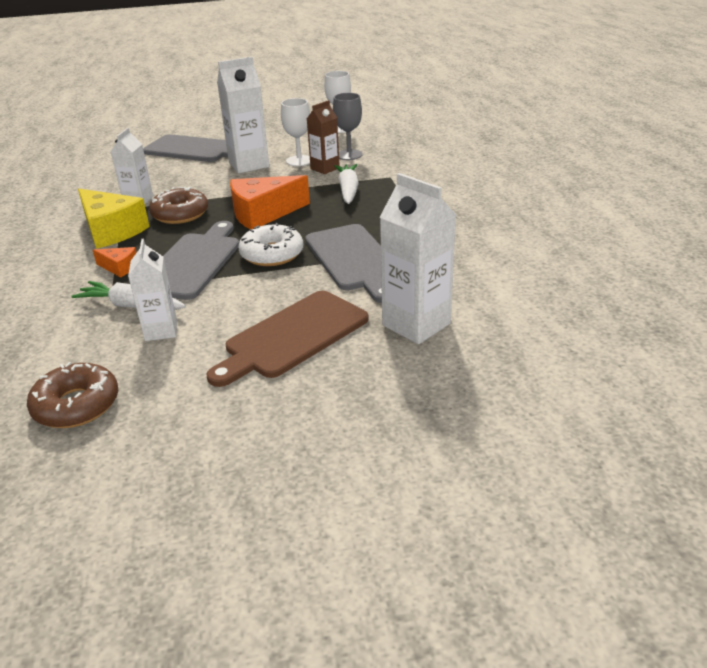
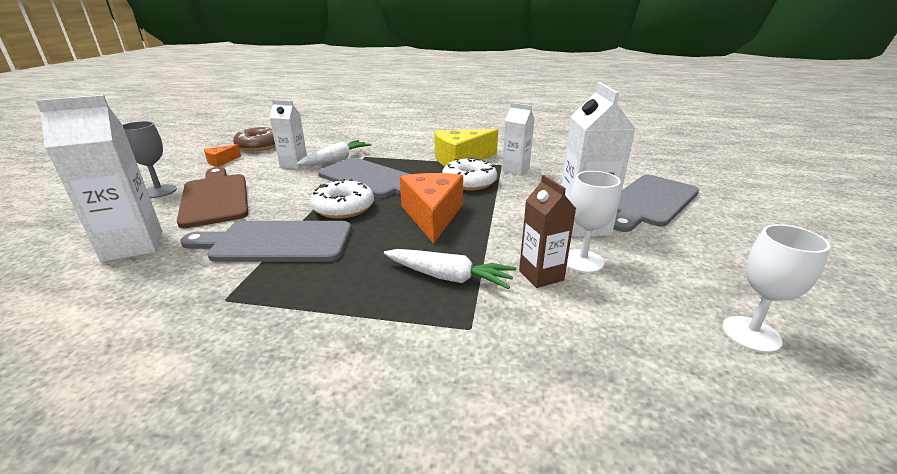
camera: 110 degrees right, 5 degrees down
orange cheese [93,247,137,277] -> orange cheese moved to [204,144,241,167]
brown donut [149,187,208,224] -> white donut [442,157,497,191]
grey goblet [333,93,363,160] -> grey goblet moved to [123,121,177,198]

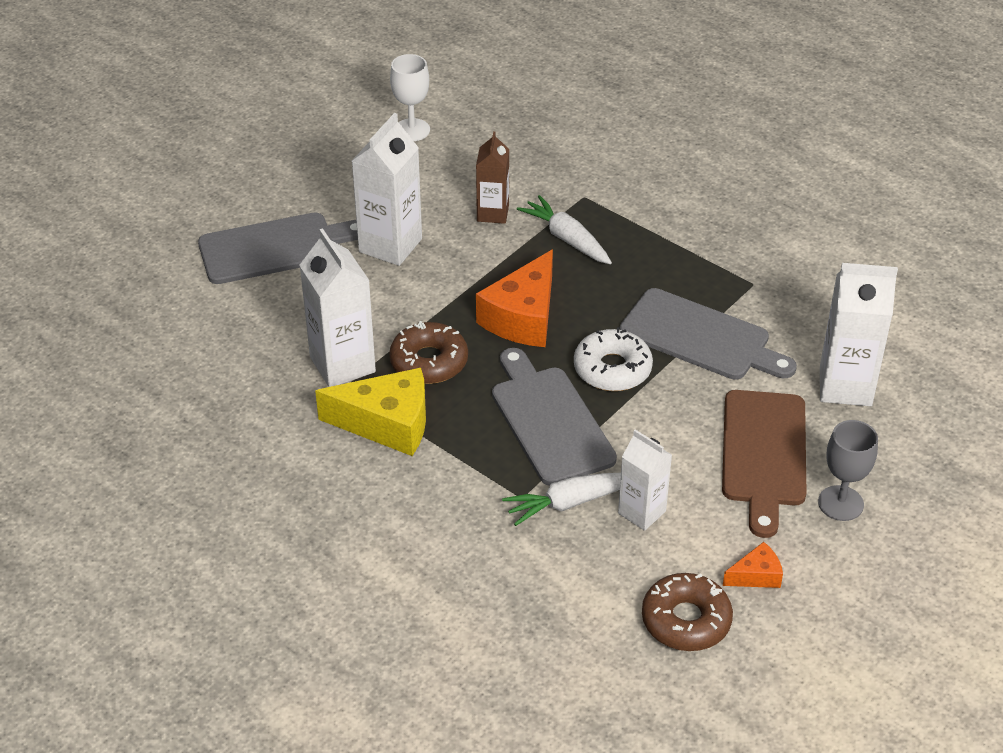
camera: 150 degrees left, 15 degrees up
white donut [442,157,497,191] -> brown donut [389,321,468,384]
white carton [502,103,534,176] -> white carton [299,228,376,387], size x1.59
white goblet [567,171,621,273] -> none

